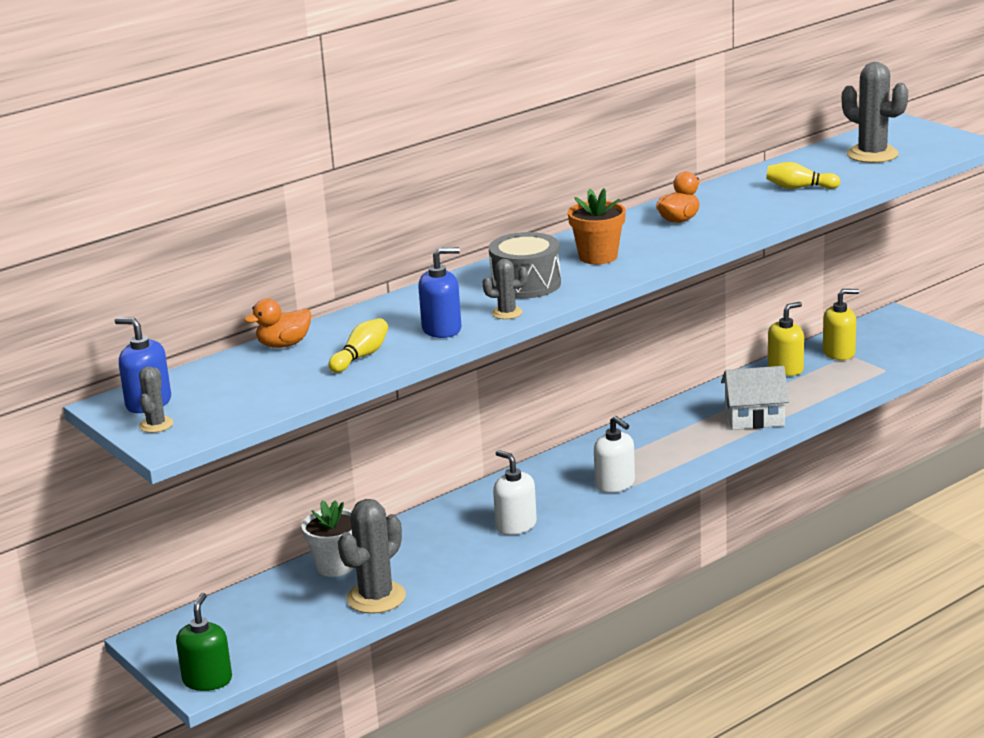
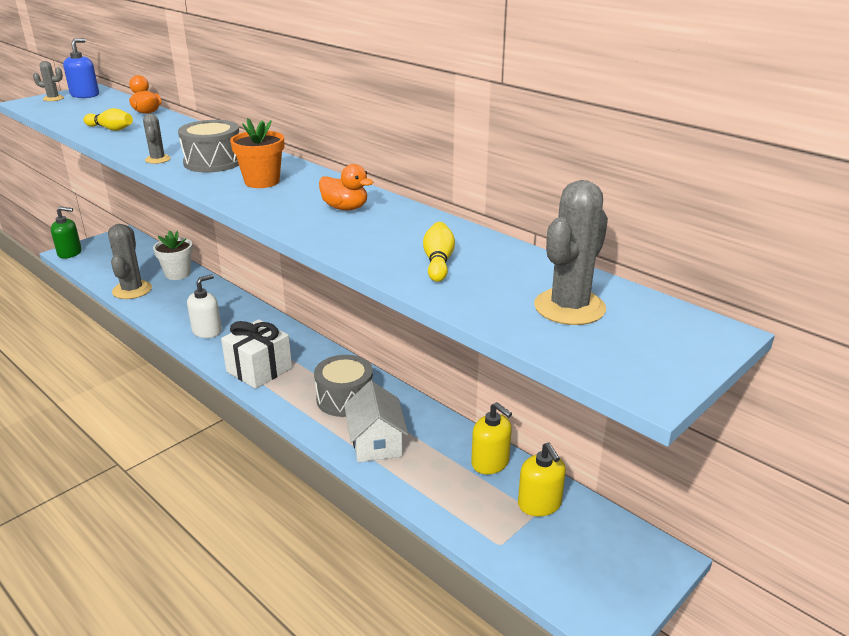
camera: 80 degrees right, 5 degrees up
grey cactus [338,499,406,614] -> grey cactus turned 60 degrees clockwise [108,224,152,299]
blue soap dispenser [418,247,462,338] -> none
white soap dispenser [594,416,635,493] -> white gift [221,319,292,389]
none -> grey drum [314,355,373,417]

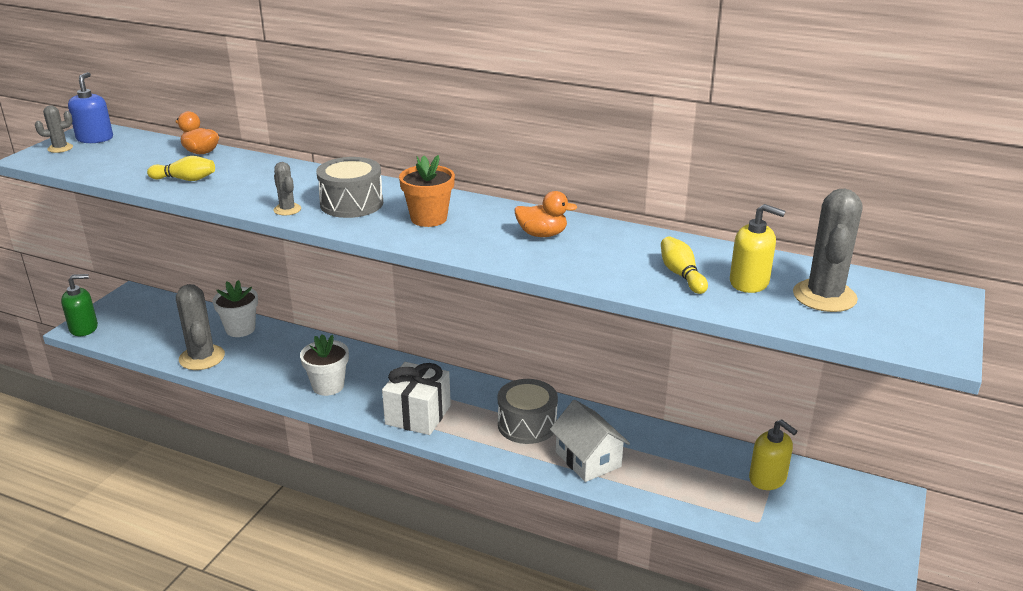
camera: 20 degrees left, 0 degrees up
white soap dispenser [187,274,222,338] -> white flower pot [300,334,349,396]
yellow soap dispenser [471,402,512,474] -> yellow soap dispenser moved to [730,204,786,293]

